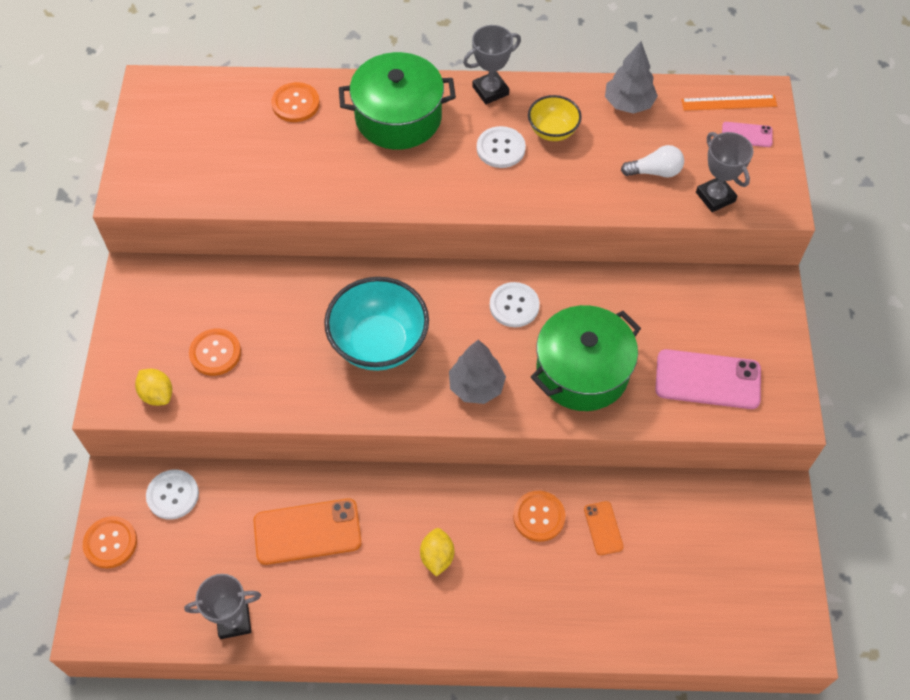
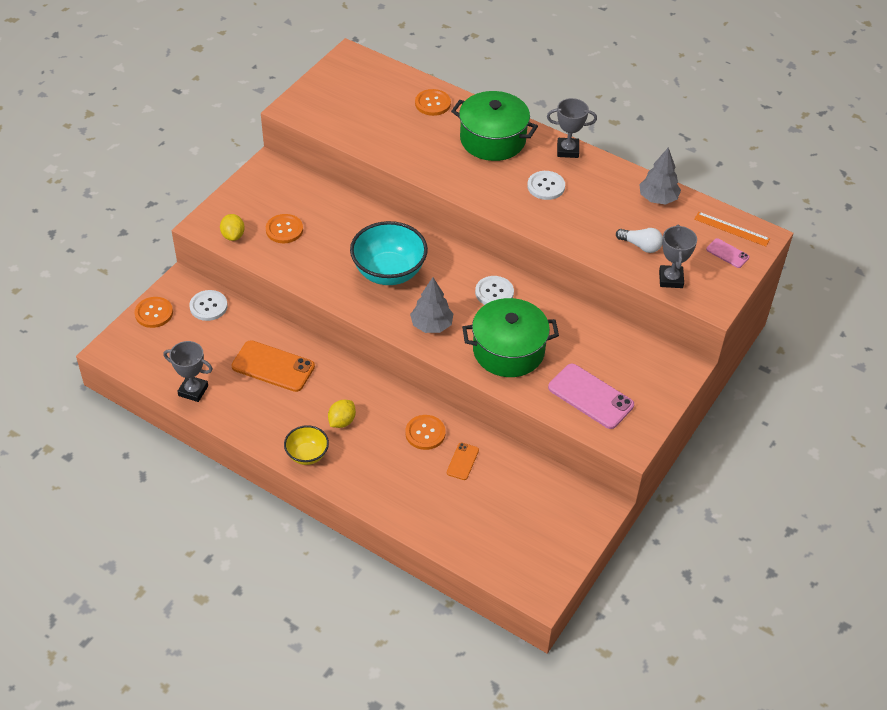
camera: 30 degrees right, 10 degrees down
yellow bowl [528,95,582,141] -> yellow bowl moved to [284,425,329,465]

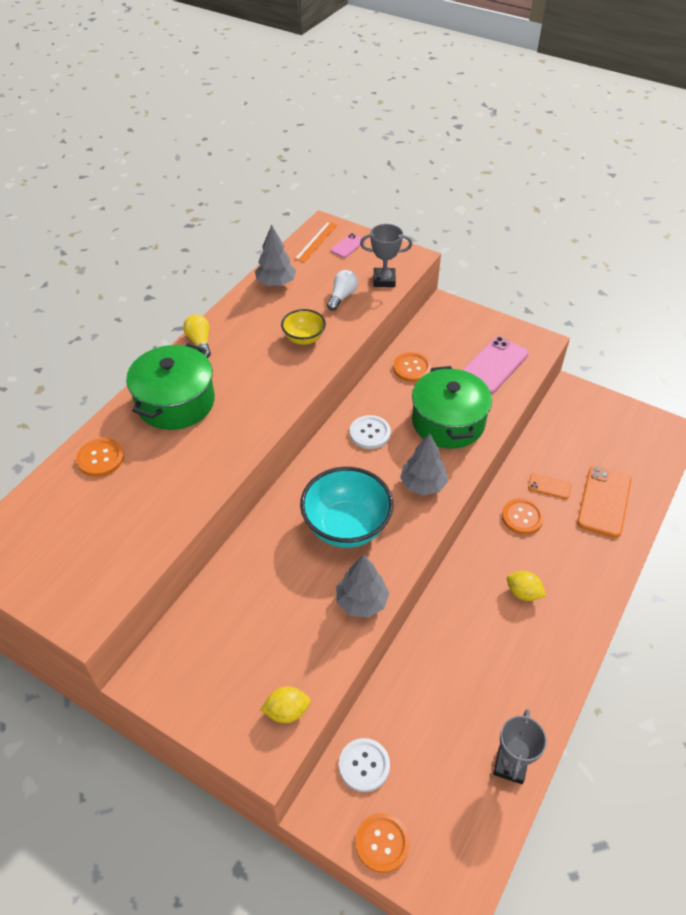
camera: 90 degrees left, 0 degrees up
orange phone [232,340,315,392] -> orange phone moved to [577,466,631,538]
orange button [266,214,303,243] -> orange button moved to [393,352,432,382]
yellow bowl [284,425,329,465] -> yellow bowl moved to [281,309,326,345]
white button [527,171,565,200] -> none
grey trophy [547,98,597,158] -> yellow light bulb [183,314,211,358]
none -> grey tree [336,554,389,618]

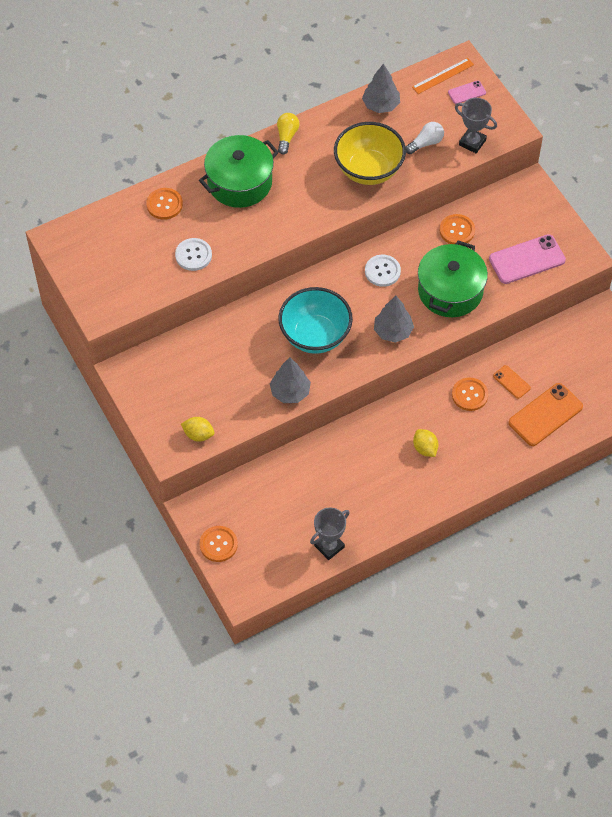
camera: 30 degrees right, 10 degrees up
yellow bowl [281,309,326,345] -> yellow bowl [334,122,406,185], size x1.83
white button [339,738,390,792] -> white button moved to [175,238,212,271]

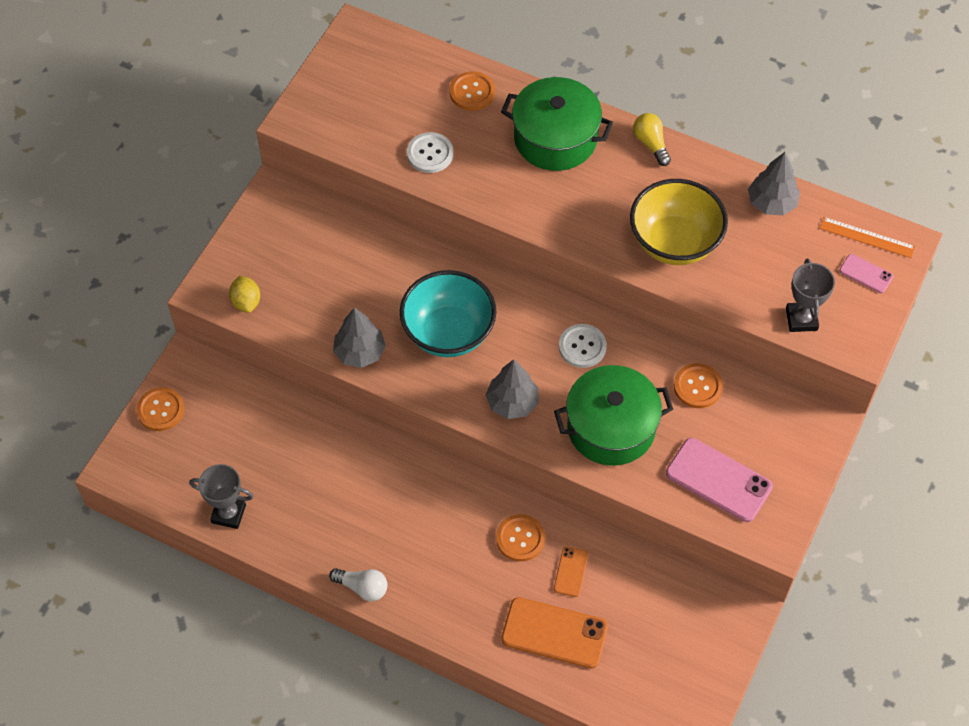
camera: 55 degrees right, 0 degrees up
yellow light bulb [277,113,300,155] -> yellow light bulb turned 90 degrees counterclockwise [633,113,671,166]
white light bulb [406,122,444,154] -> white light bulb moved to [329,568,387,601]
yellow lemon [413,429,439,457] -> none

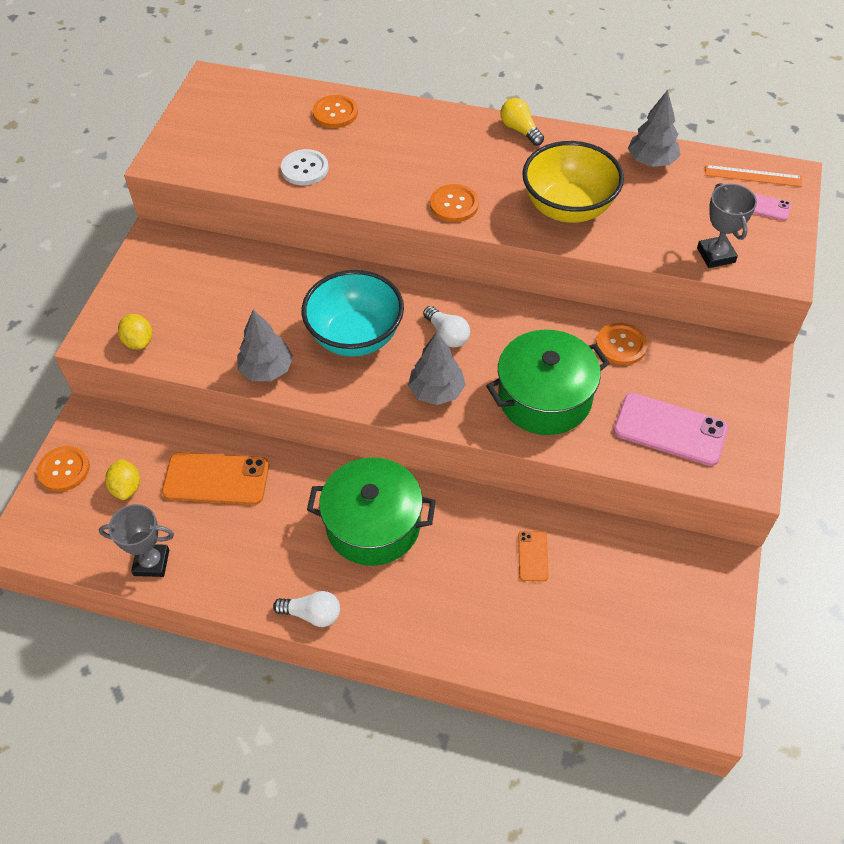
camera: 10 degrees left, 5 degrees down
orange button [496,514,545,561] -> orange button moved to [430,184,479,222]
green pot [501,77,613,171] -> green pot moved to [307,458,436,566]
orange phone [501,597,608,668] -> orange phone moved to [162,452,269,505]
white button [559,324,607,368] -> none
none -> yellow lemon [105,459,140,500]
none -> white light bulb [423,306,470,348]

